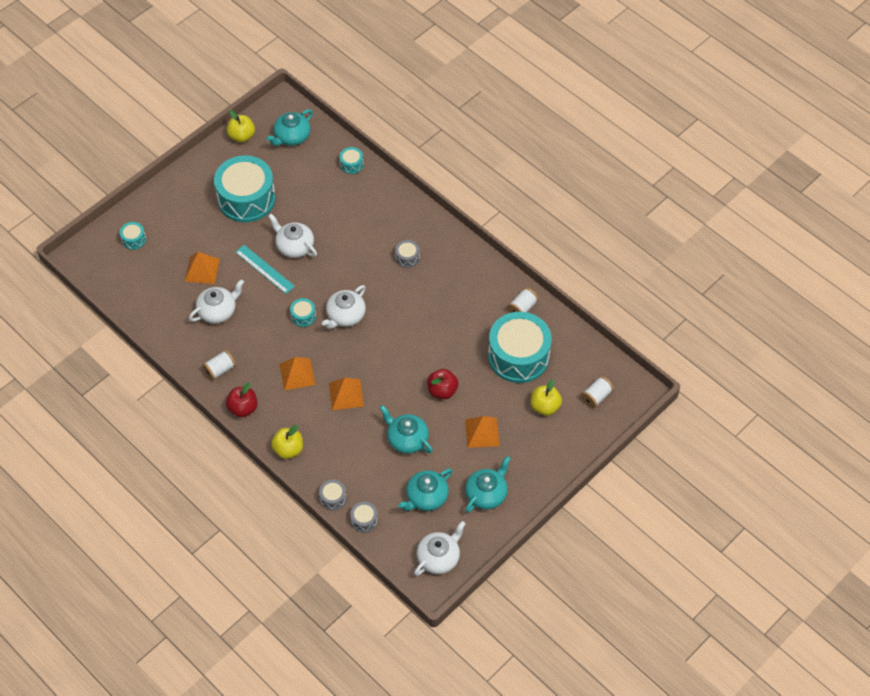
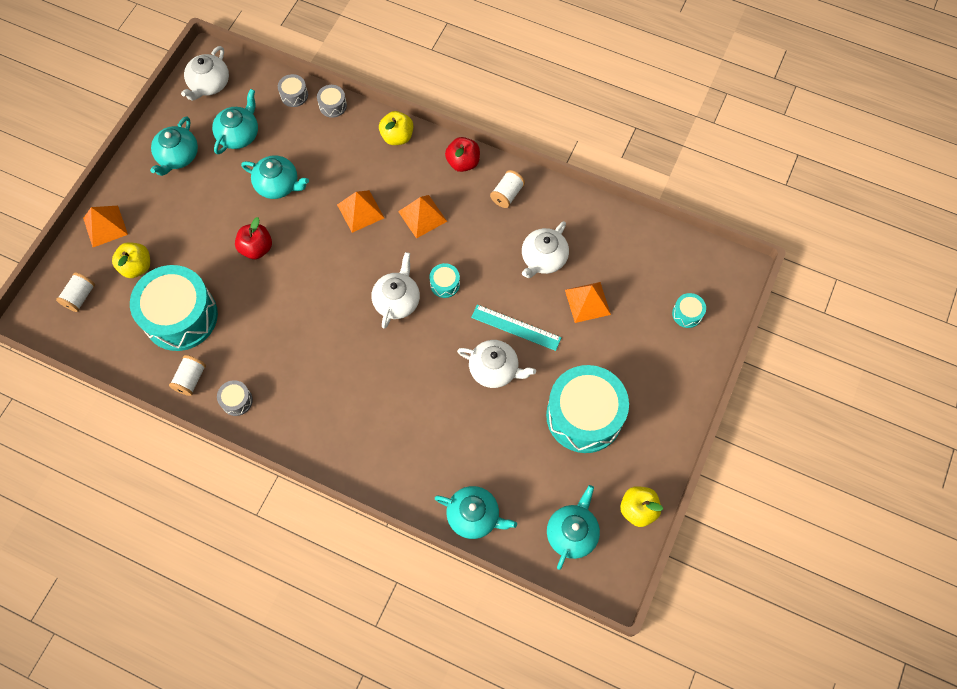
camera: 160 degrees right, 10 degrees up
turquoise drum [339,147,364,174] -> turquoise teapot [435,486,517,539]
grey drum [395,240,420,268] -> grey drum moved to [217,380,253,416]
orange pyramid [465,416,500,448] -> orange pyramid moved to [83,206,128,247]

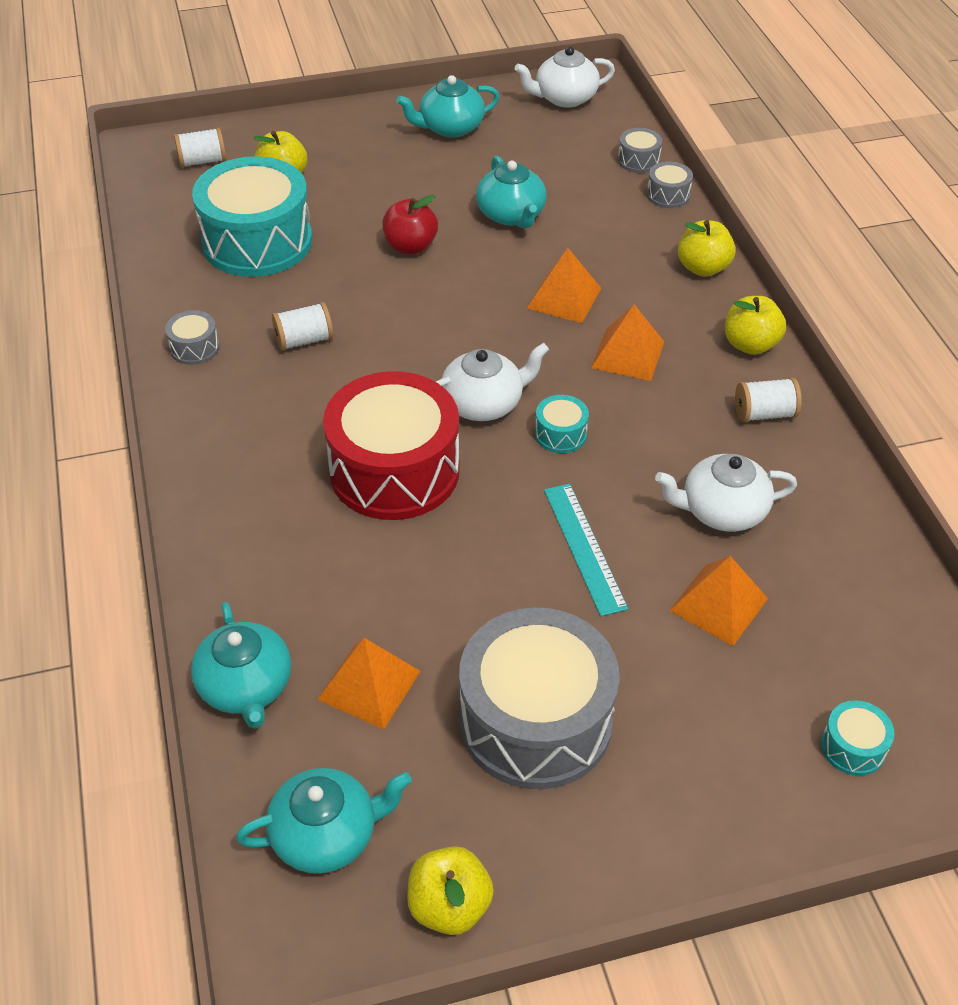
camera: 50 degrees right, 20 degrees down
orange pyramid [83,206,128,247] -> orange pyramid moved to [317,638,421,729]
white spool [169,355,206,396] -> white spool moved to [272,302,333,351]
turquoise teapot [212,89,258,155] -> none
red apple [445,137,480,172] -> yellow apple [725,296,786,355]
white teapot [457,340,536,388] -> none
turquoise drum [546,365,629,453] -> grey drum [459,608,619,789]
none -> red drum [323,371,460,520]

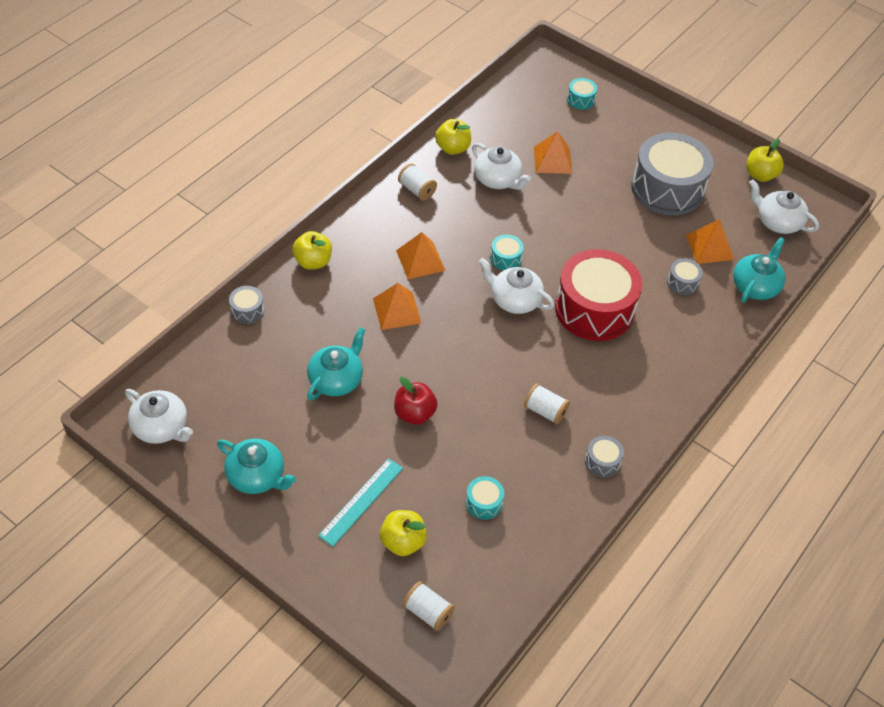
camera: 130 degrees left, 5 degrees up
turquoise drum [192,156,312,277] -> turquoise drum [466,476,504,520], size x0.41
turquoise teapot [236,768,412,874] -> white teapot [749,179,819,234]
turquoise ruler [544,484,628,616] -> turquoise ruler moved to [318,458,403,546]
grey drum [618,128,662,173] -> grey drum moved to [667,259,703,295]
yellow apple [725,296,786,355] -> yellow apple moved to [435,119,471,155]

